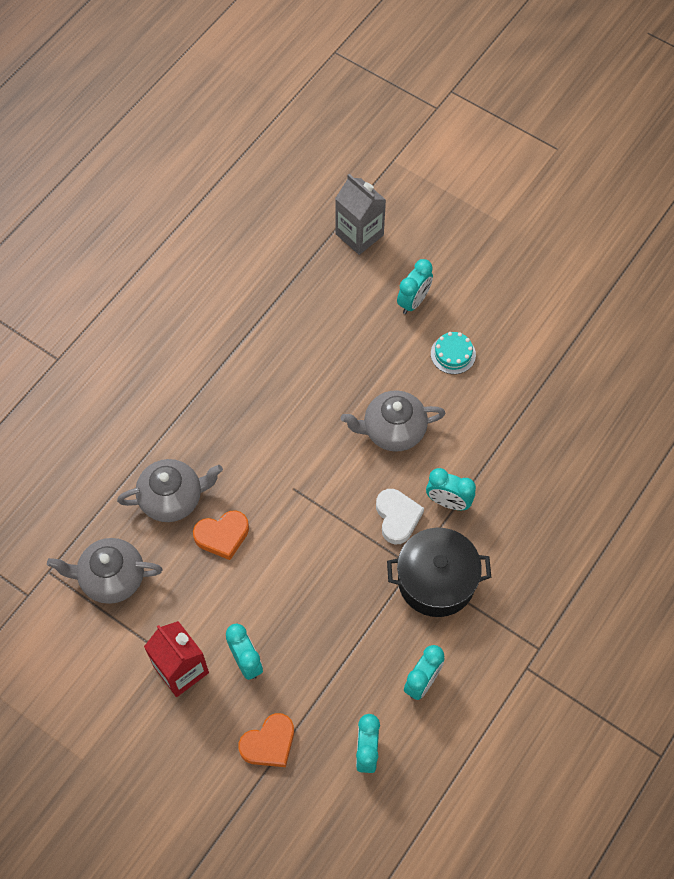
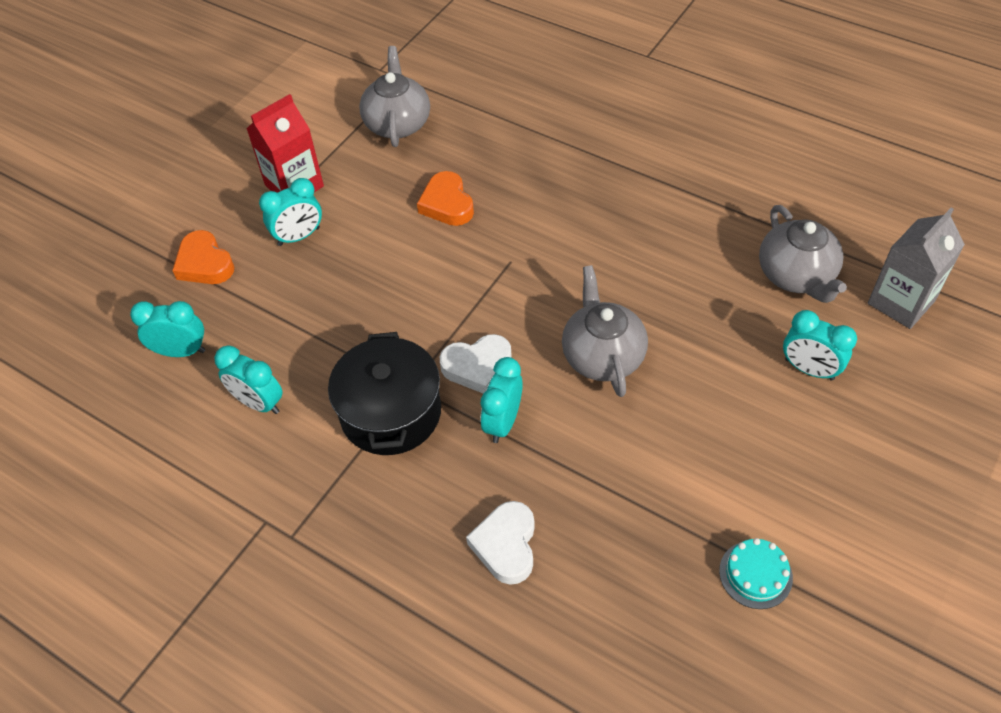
camera: 90 degrees right, 10 degrees down
grey teapot [117,459,223,522] -> grey teapot moved to [759,205,847,303]
turquoise cake [431,332,476,374] -> turquoise cake moved to [719,538,793,609]
none -> white heart [466,501,535,585]

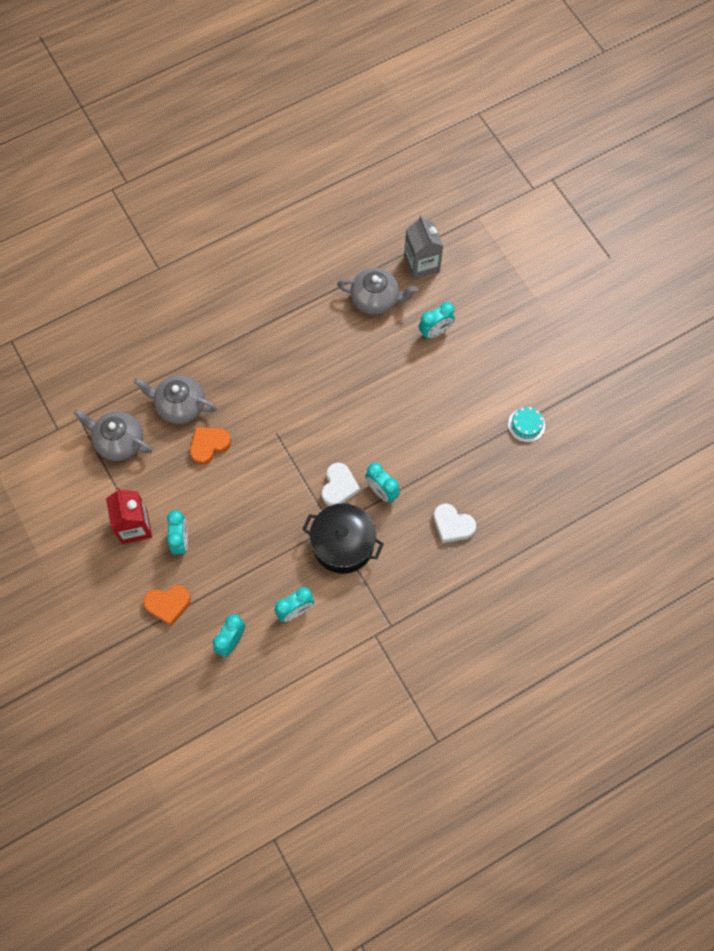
camera: 65 degrees left, 15 degrees up
orange heart [417,171,474,226] -> orange heart turned 135 degrees clockwise [190,427,231,465]
grey teapot [562,265,648,397] -> grey teapot moved to [134,375,217,424]

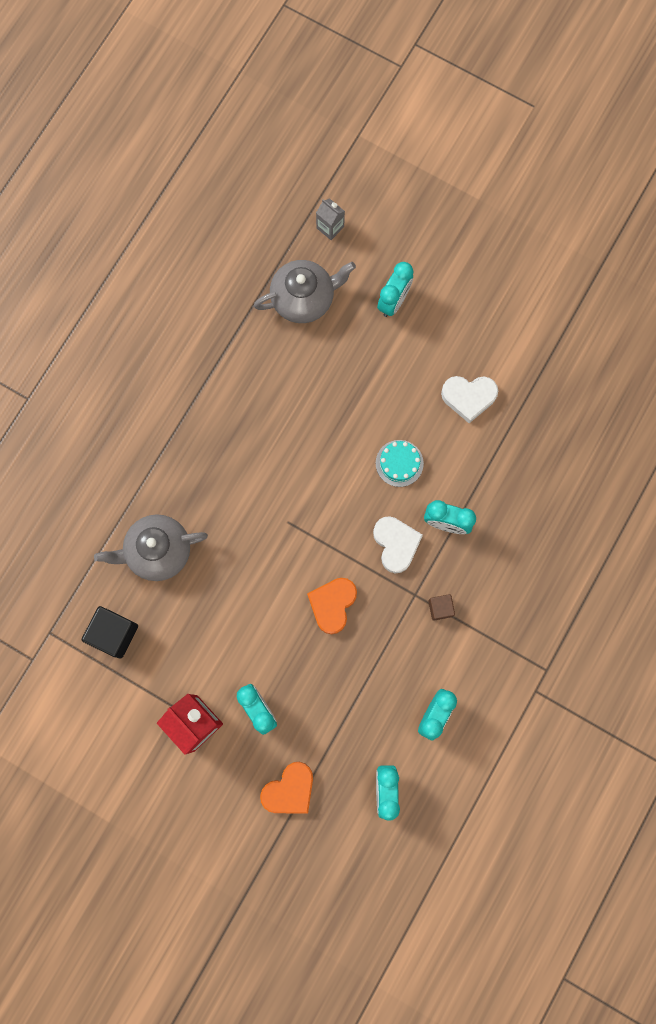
camera: 30 degrees left, 10 degrees up
grey teapot [73,409,152,461] -> black cube [82,606,138,659]
orange heart [190,427,231,465] -> orange heart moved to [307,578,357,634]
black pot [302,503,384,574] -> brown cube [428,594,455,621]
grey carton [404,215,443,279] -> grey carton [316,198,345,240], size x0.54
white heart [433,503,476,543] -> white heart moved to [441,376,498,423]
turquoise cake [508,407,545,442] -> turquoise cake moved to [376,440,424,487]

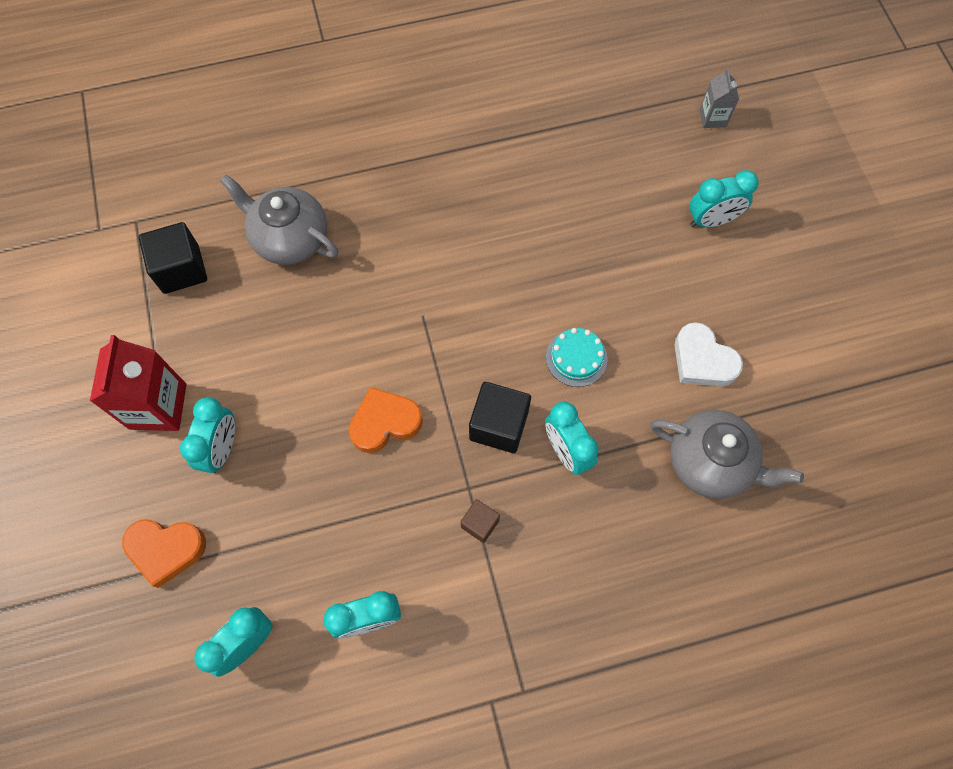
camera: 45 degrees right, 10 degrees down
grey teapot [254,260,356,323] -> grey teapot moved to [651,410,804,499]
white heart [373,516,423,573] -> black cube [469,382,531,453]

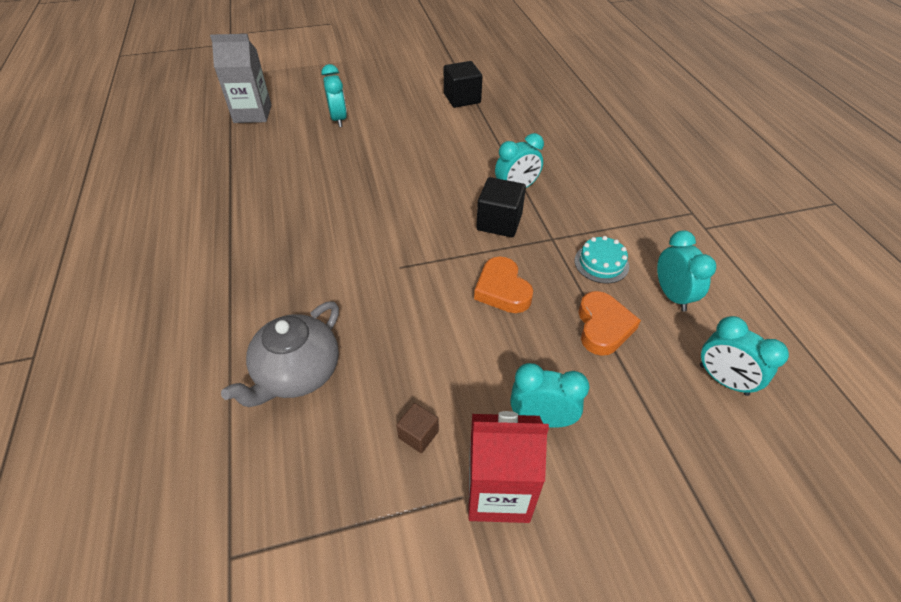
camera: 90 degrees left, 20 degrees down
orange heart [122,519,206,588] -> orange heart moved to [578,291,641,356]
black cube [138,222,207,294] -> black cube moved to [444,61,482,108]
brown cube [460,499,500,543] -> brown cube moved to [396,403,439,453]
turquoise cake [546,328,608,387] -> turquoise cake moved to [574,236,629,284]
grey teapot [651,410,804,499] -> none
white heart [675,322,743,386] -> none
grey carton [700,68,739,128] -> grey carton [210,34,272,123], size x1.85

